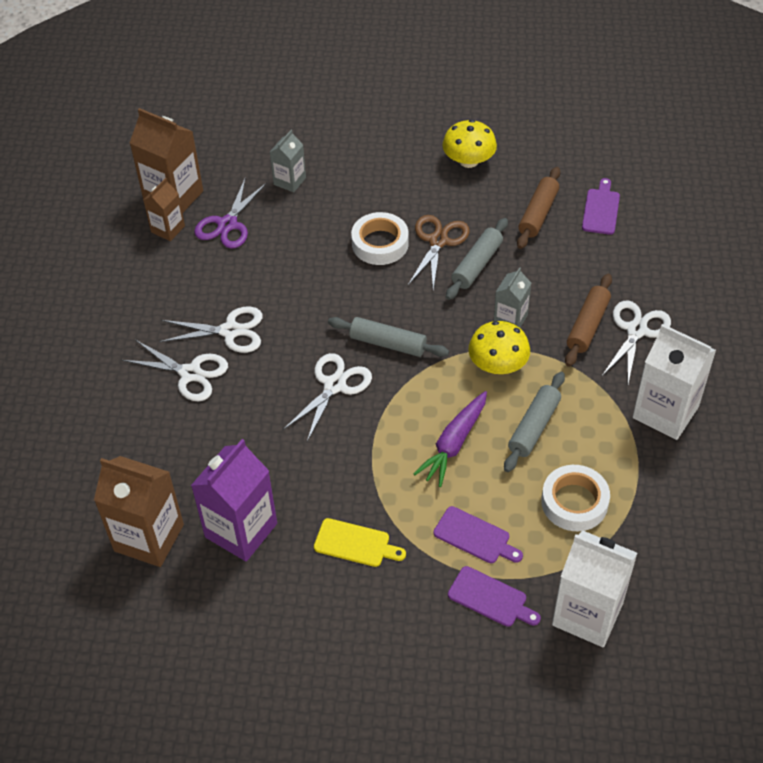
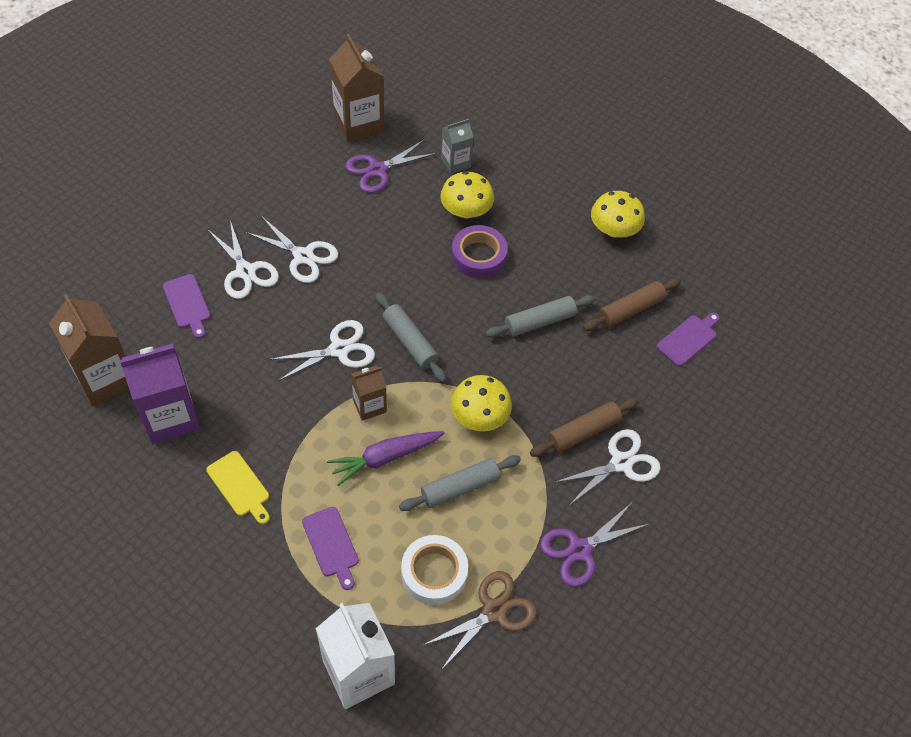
camera: 30 degrees right, 5 degrees up
brown carton [143,178,185,241] -> brown carton moved to [351,365,387,421]
white tape [351,212,409,265] -> purple tape [452,225,508,278]
brown scissors [408,215,470,289] -> brown scissors moved to [422,571,537,670]
purple cutting board [448,566,541,627] -> purple cutting board moved to [163,274,211,339]
grey carton [494,267,531,328] -> none
white carton [632,324,716,440] -> purple scissors [540,503,649,586]
none -> yellow mushroom [440,171,494,218]

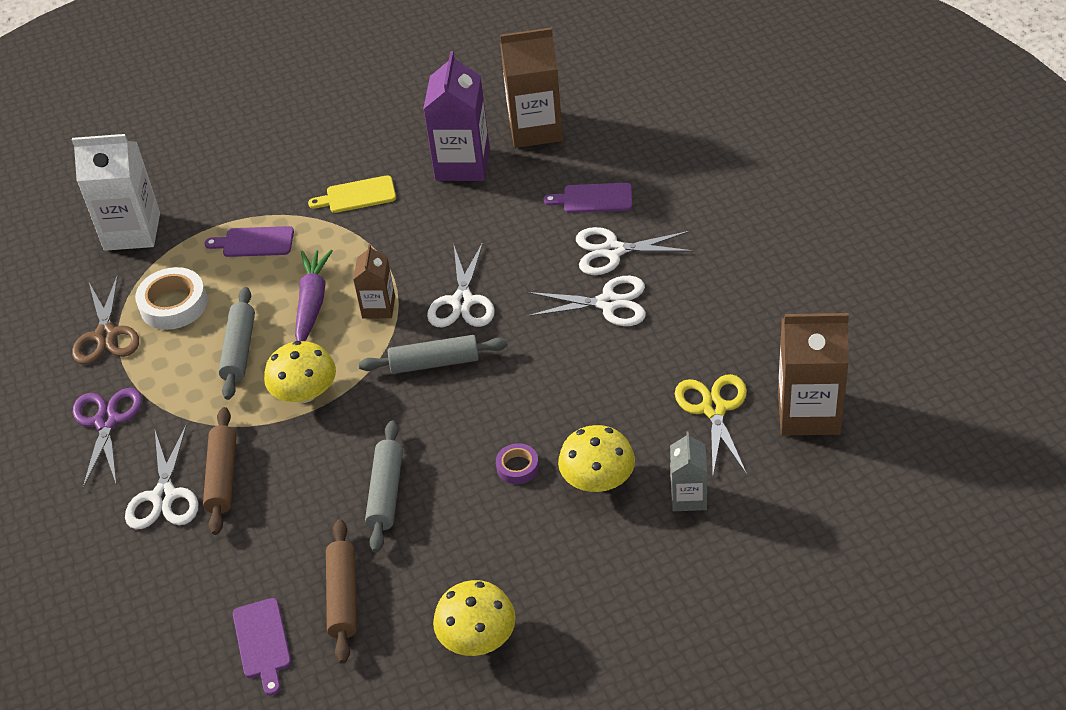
camera: 125 degrees right, 10 degrees down
white scissors [246,217,338,283] -> white scissors turned 150 degrees counterclockwise [526,276,646,326]
purple scissors [345,139,437,193] -> yellow scissors [675,374,747,475]
purple tape [452,225,508,278] -> purple tape [496,443,539,484], size x0.56

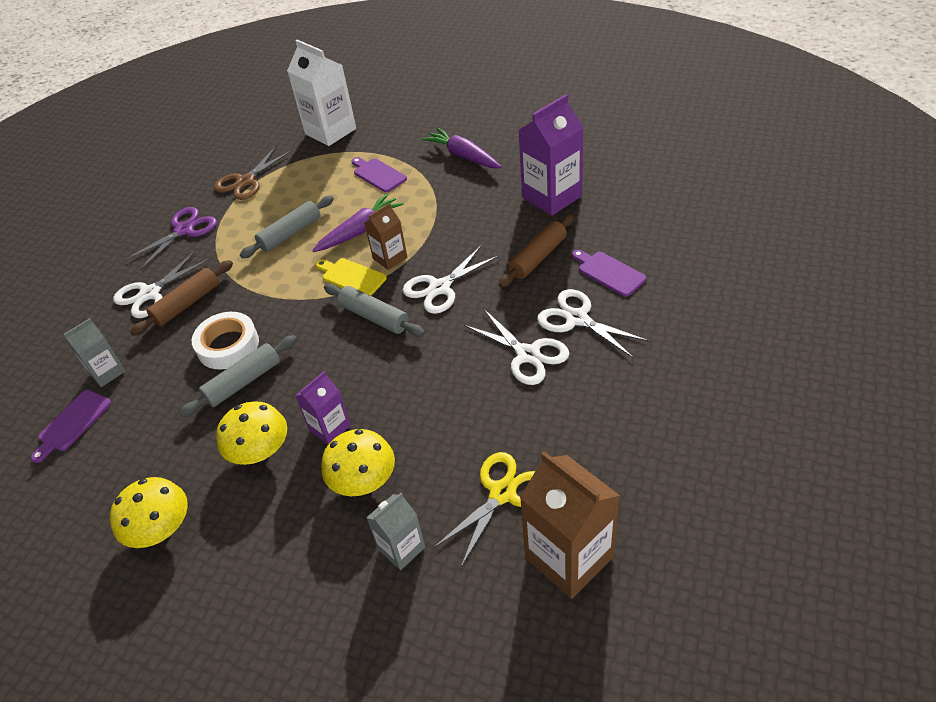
camera: 45 degrees right, 0 degrees up
white tape [135,267,208,330] -> white tape moved to [192,312,259,369]
yellow mushroom [264,341,336,403] -> yellow mushroom moved to [216,402,287,465]
yellow cutting board [308,175,396,213] -> yellow cutting board moved to [316,258,387,296]
brown rolling pin [326,519,357,664] -> brown rolling pin moved to [499,214,575,288]
purple tape [496,443,539,484] -> purple carton [296,371,351,444]
brown carton [500,27,563,148] -> none
none -> grey carton [63,318,126,387]
none -> purple carrot [422,128,501,168]

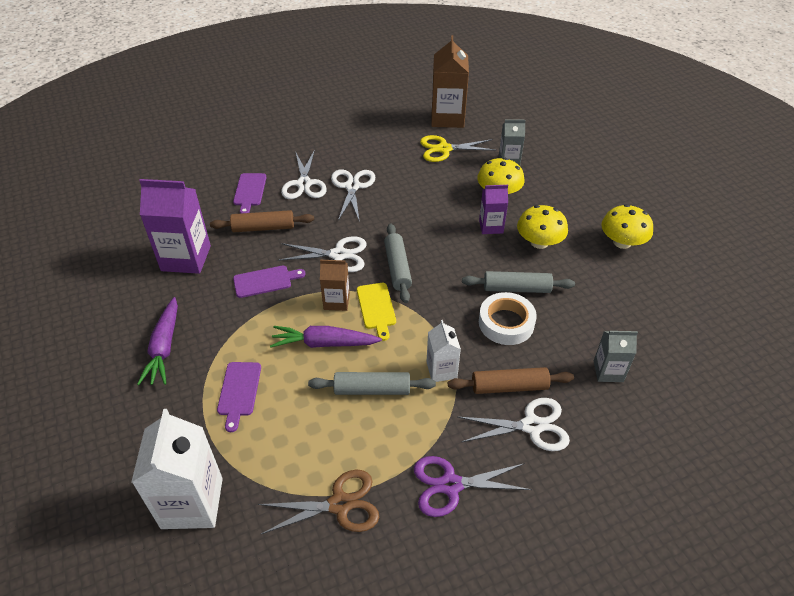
camera: 140 degrees left, 0 degrees up
purple cutting board [31,390,111,463] -> purple cutting board moved to [233,266,305,298]
none -> white carton [427,320,461,382]

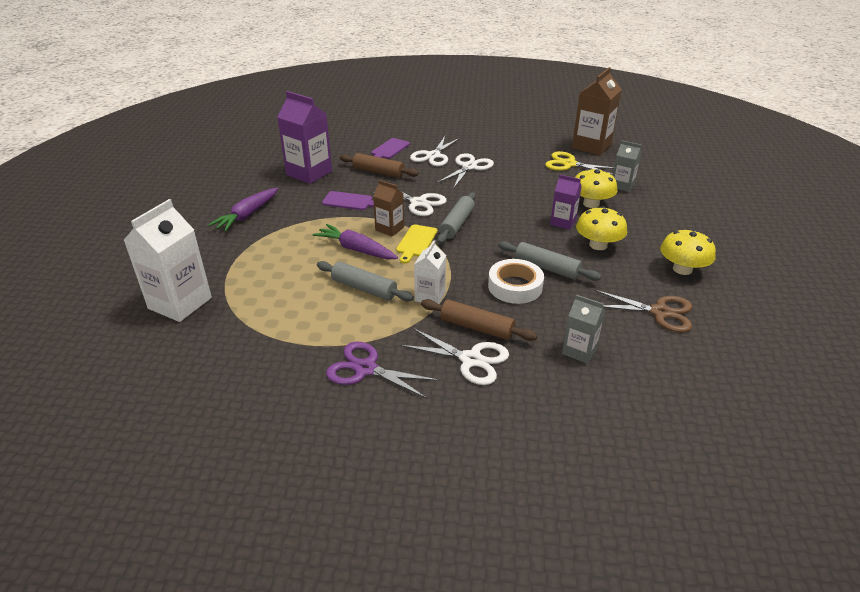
camera: 30 degrees right, 10 degrees down
purple cutting board [217,362,261,432] -> none
brown scissors [258,470,379,534] -> brown scissors moved to [594,290,692,332]

